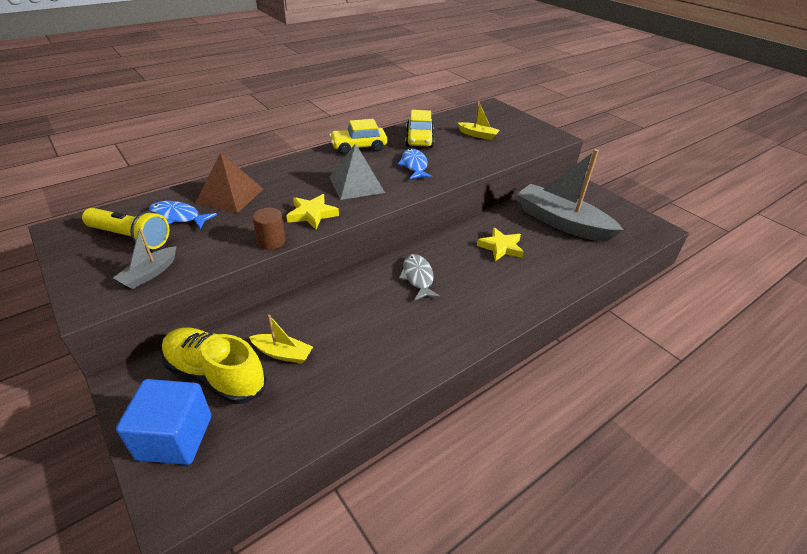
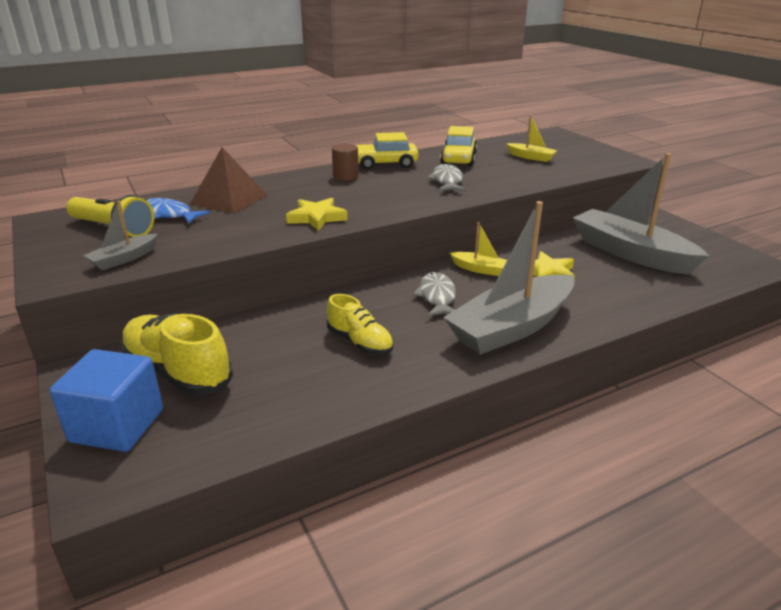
camera: 10 degrees right, 10 degrees down
yellow boat [249,315,313,364] -> yellow boat moved to [450,222,507,276]
brown cylinder [252,208,285,250] -> brown cylinder moved to [332,144,359,181]
grey pyramid [329,143,385,200] -> none
blue fish [398,149,433,179] -> grey fish [427,163,466,191]
none -> yellow shoe [327,294,393,355]
none -> grey boat [443,201,574,355]

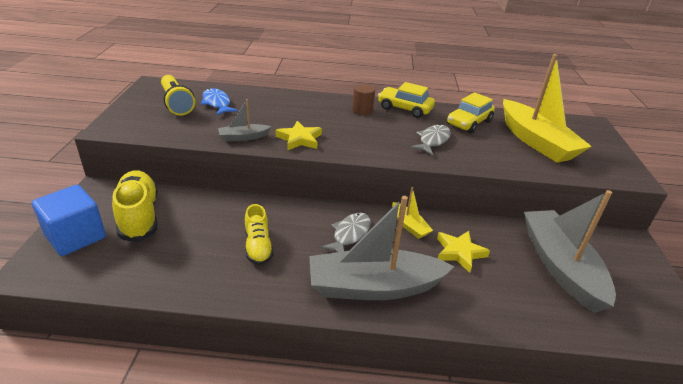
camera: 30 degrees right, 5 degrees up
grey boat [83,201,158,270] -> grey boat moved to [218,99,271,142]
brown pyramid [190,147,268,214] -> none
yellow boat [506,115,558,162] -> yellow boat [503,54,592,163], size x2.21

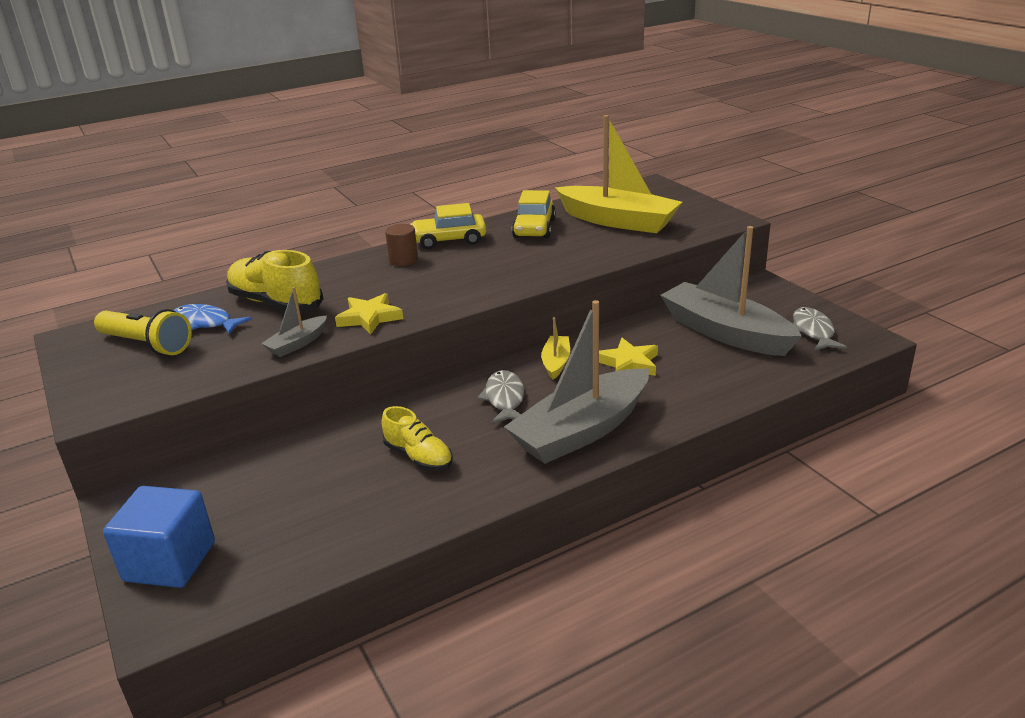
camera: 30 degrees left, 5 degrees down
yellow shoe [112,170,158,242] -> yellow shoe moved to [226,250,323,312]
yellow boat [392,187,433,239] -> yellow boat turned 105 degrees counterclockwise [541,317,570,380]
grey fish [411,124,451,155] -> grey fish moved to [793,307,847,351]

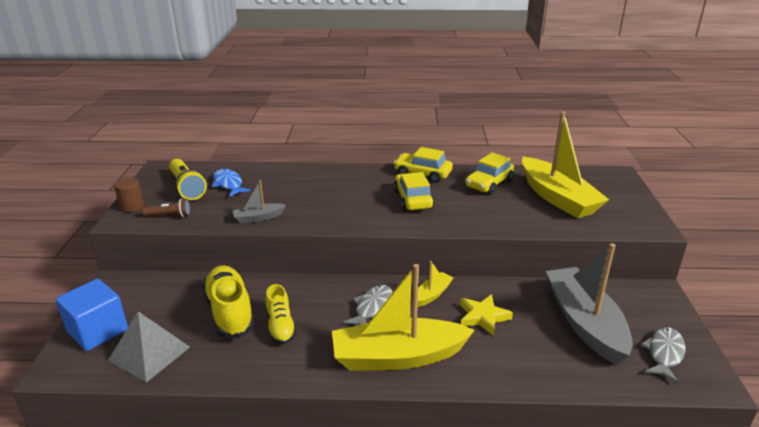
camera: 30 degrees right, 0 degrees up
yellow shoe [226,250,323,312] -> yellow shoe moved to [202,265,255,338]
yellow star [335,293,403,334] -> none
brown cylinder [385,224,418,266] -> brown cylinder moved to [114,178,144,212]
grey boat [504,300,649,464] -> yellow boat [332,264,475,371]
none -> grey pyramid [108,311,190,383]
none -> brown flashlight [142,198,191,217]
none -> yellow car [393,172,434,211]

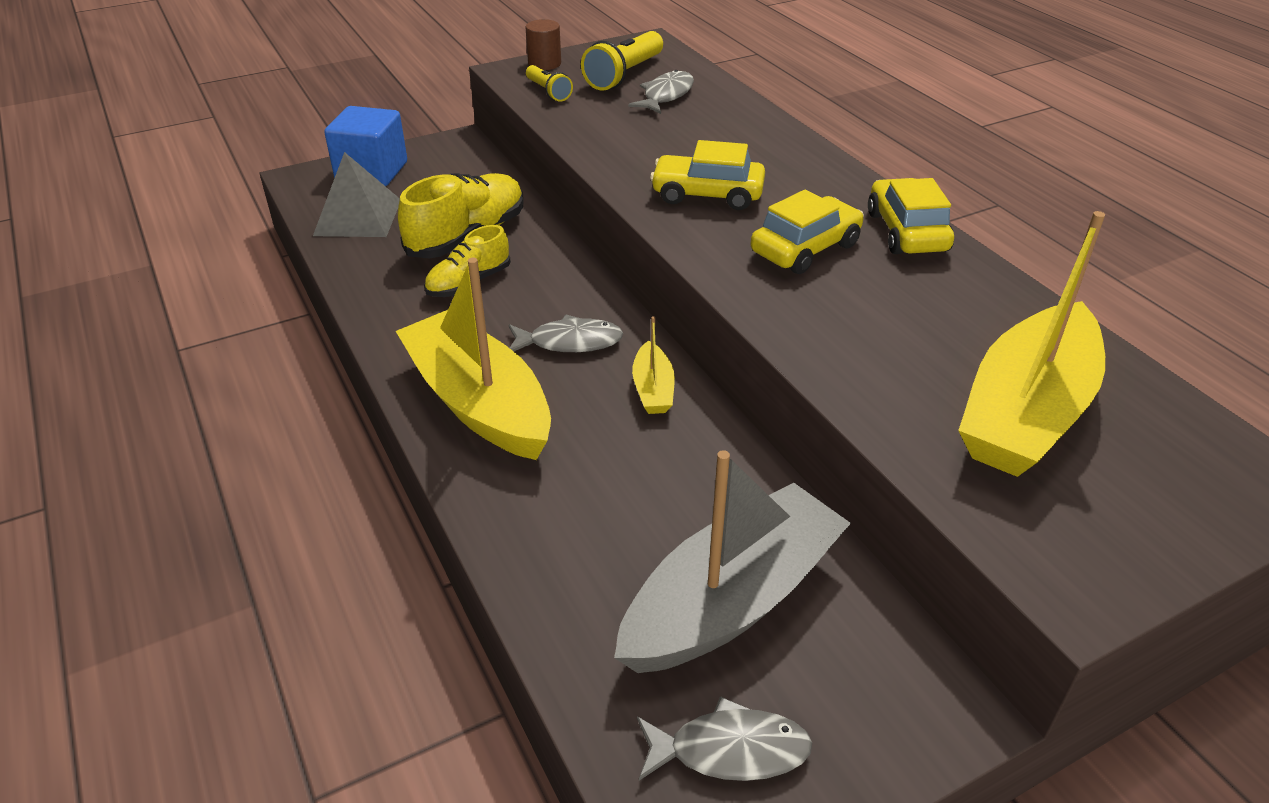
camera: 60 degrees right, 10 degrees up
brown flashlight [142,198,191,217] -> yellow flashlight [526,65,573,102]
blue fish [212,169,251,197] -> grey fish [628,70,694,114]
grey boat [233,180,286,224] -> none
yellow boat [418,261,454,307] -> yellow boat turned 75 degrees clockwise [632,316,675,414]
yellow star [461,294,513,336] -> none
yellow car [465,153,514,195] -> yellow car moved to [650,140,765,210]

